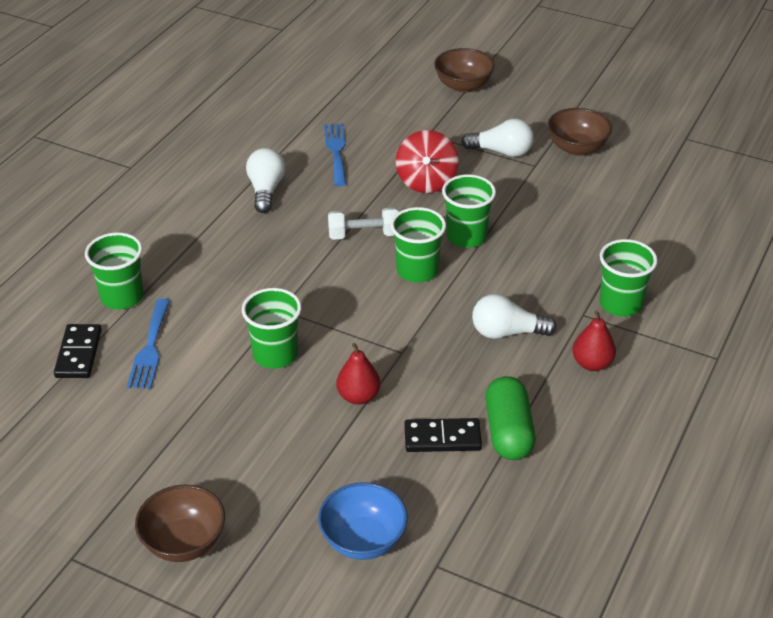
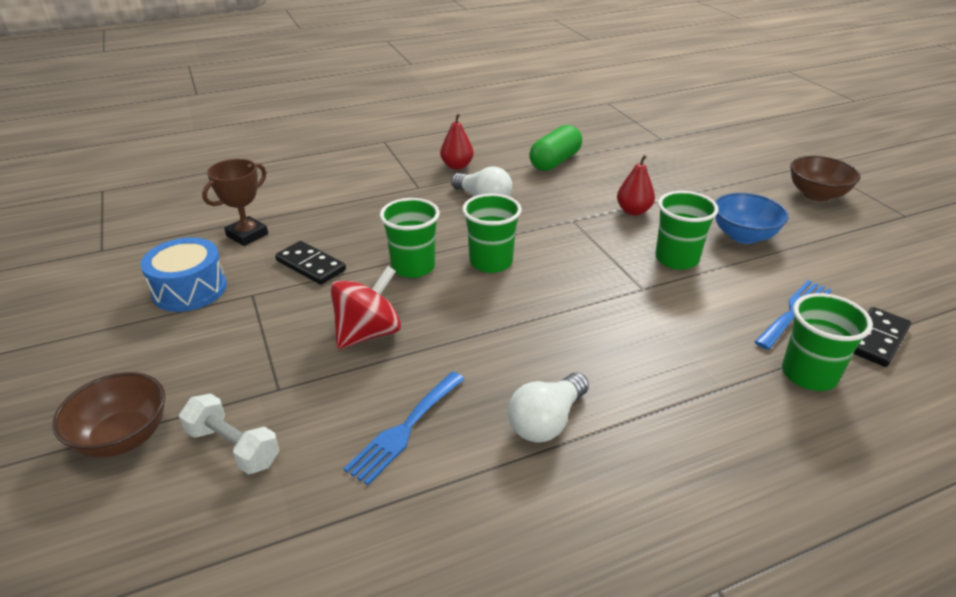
camera: 140 degrees left, 5 degrees down
blue bowl [318,482,408,560] -> blue bowl moved to [715,193,789,244]
white dumbbell [328,207,399,240] -> white dumbbell moved to [179,393,279,474]
black domino [404,418,482,452] -> black domino moved to [275,241,346,285]
white light bulb [461,119,534,157] -> none
brown bowl [547,108,612,156] -> blue drum [140,237,227,312]
green cup [600,239,658,317] -> none
none -> brown trophy [202,159,268,246]

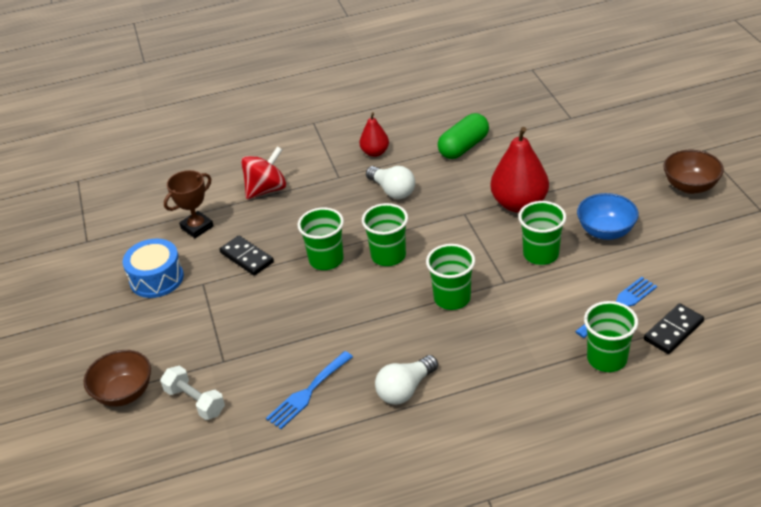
camera: 10 degrees right, 5 degrees up
red spinning top [330,266,401,349] -> red spinning top moved to [241,146,286,199]
red pear [617,155,655,215] -> red pear [490,127,549,213], size x1.80
none -> green cup [426,244,475,310]

